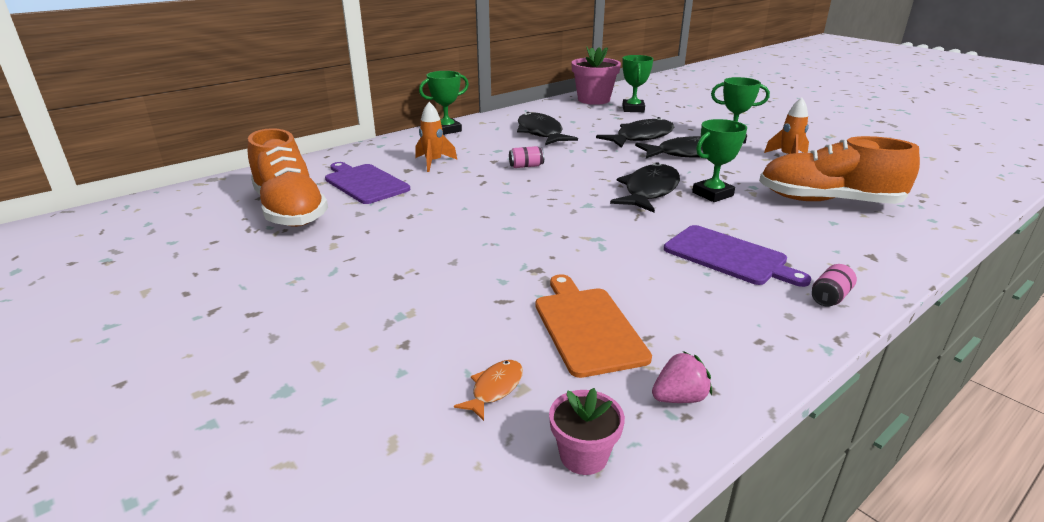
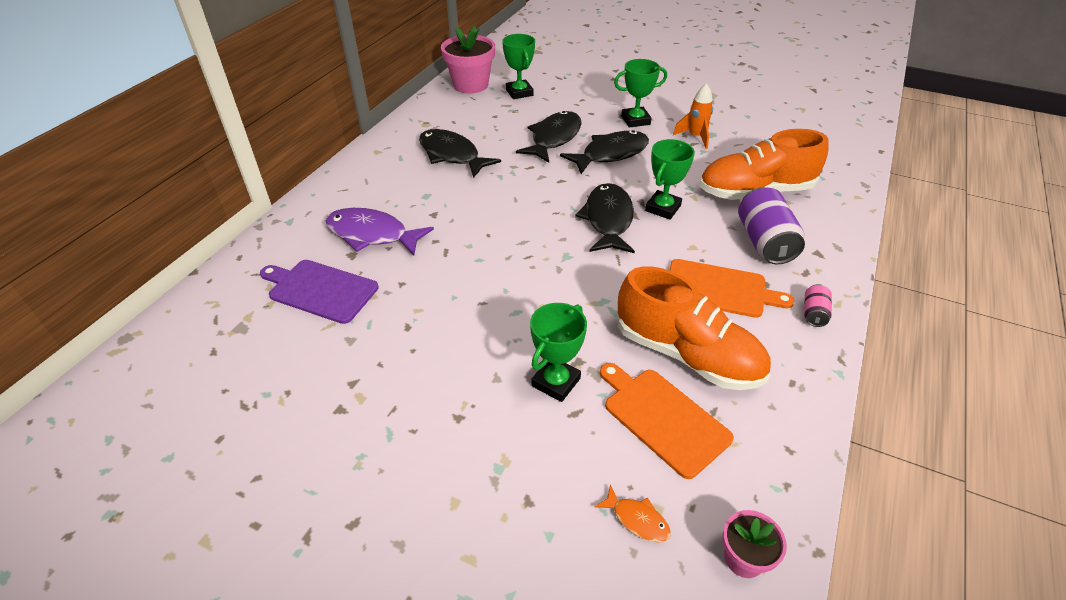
camera: 25 degrees left, 15 degrees up
orange shoe [248,128,328,227] -> orange shoe moved to [618,266,771,390]
orange rocket [415,102,457,172] -> purple fish [325,208,434,256]
green trophy [419,71,469,135] -> green trophy moved to [530,303,587,402]
orange fish [454,360,523,421] -> orange fish turned 120 degrees clockwise [595,485,671,543]
pink can [509,146,544,168] -> none
pink strawberry [652,351,712,403] -> none
purple cutting board [664,225,812,287] -> orange cutting board [669,259,795,318]
none -> purple can [738,187,805,264]

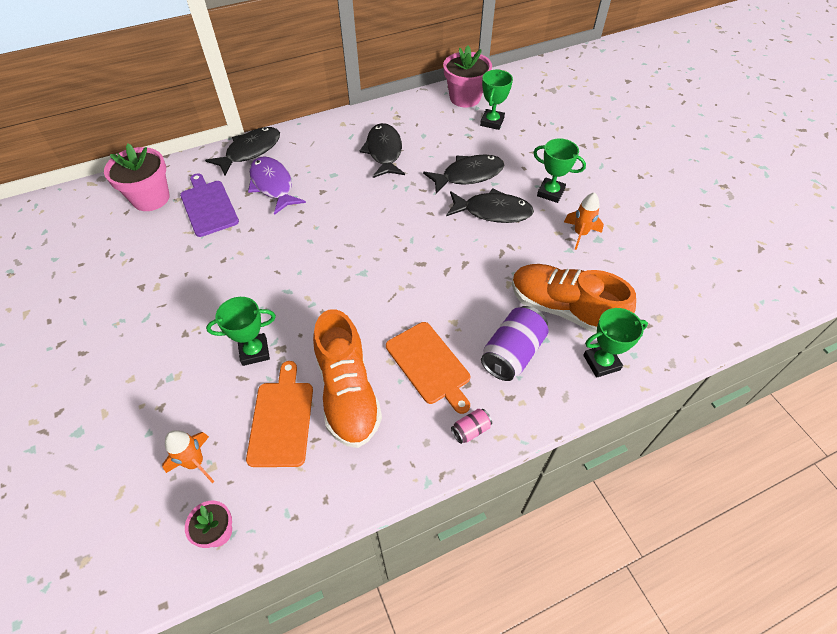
camera: 40 degrees right, 10 degrees up
black fish [575,183,635,253] -> black fish moved to [205,127,280,176]
orange fish [595,485,671,543] -> orange rocket [162,430,214,483]
green trophy [645,139,695,220] -> green trophy moved to [583,308,648,378]
none -> pink flower pot [104,143,170,211]

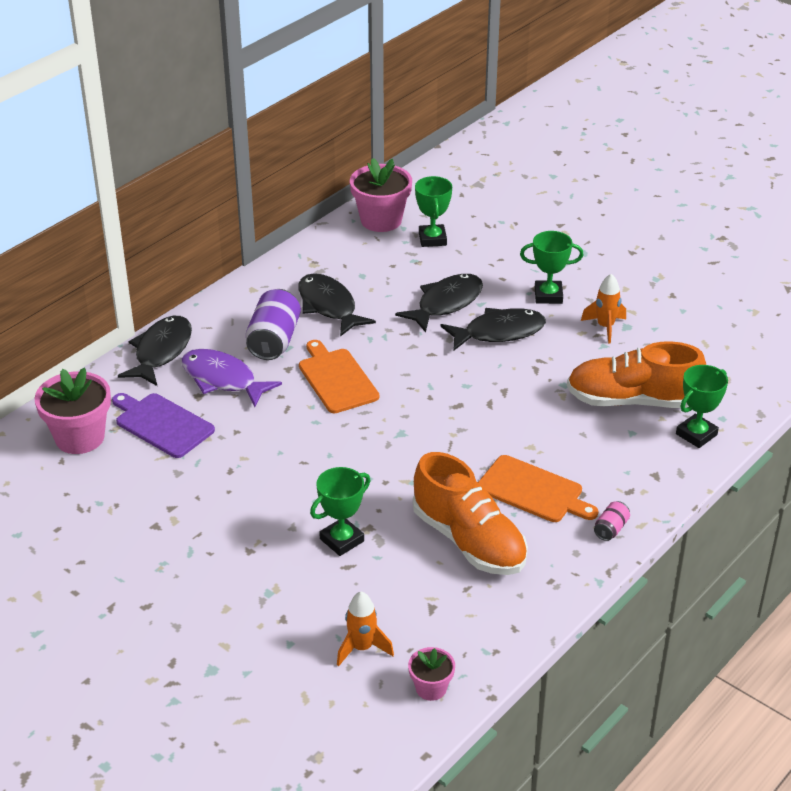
camera: 25 degrees left, 15 degrees down
orange cutting board [246,361,313,467] -> orange cutting board moved to [299,340,379,413]
purple can [481,306,548,381] -> purple can moved to [246,289,301,360]

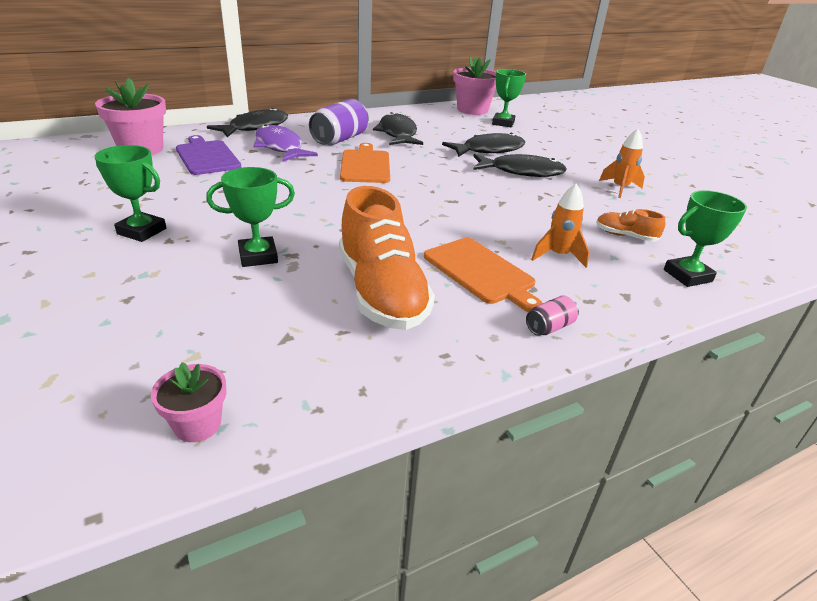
camera: 20 degrees right, 5 degrees down
orange rocket [337,592,394,666] -> orange rocket moved to [531,183,590,268]
green trophy [520,231,584,304] -> green trophy moved to [94,145,166,242]
orange shoe [567,341,706,408] -> orange shoe [596,209,665,242], size x0.45

